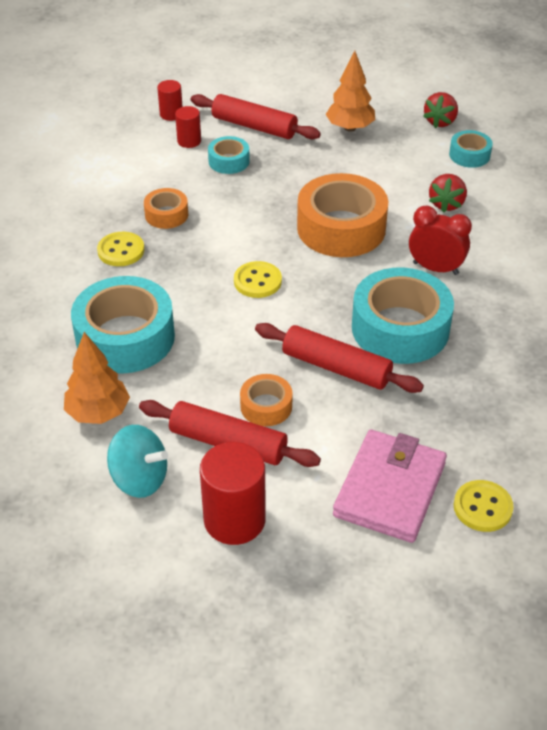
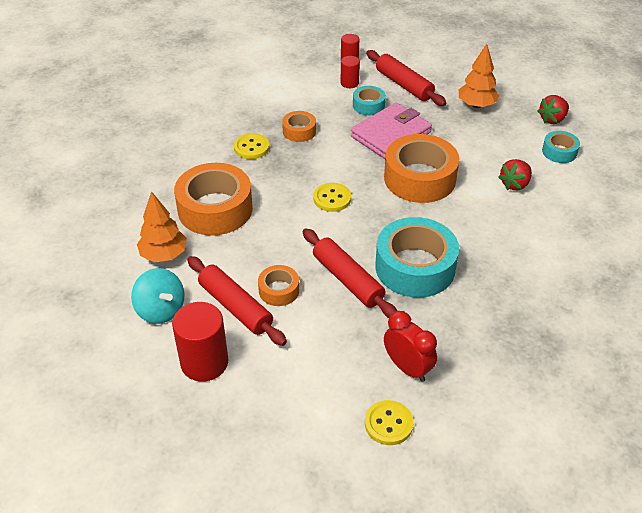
camera: 25 degrees right, 0 degrees up
turquoise tape [71,276,175,373] -> orange tape [174,163,253,236]
pink wallet [333,429,447,543] -> pink wallet moved to [351,103,432,159]
red clock [409,206,472,275] -> red clock moved to [384,311,437,382]

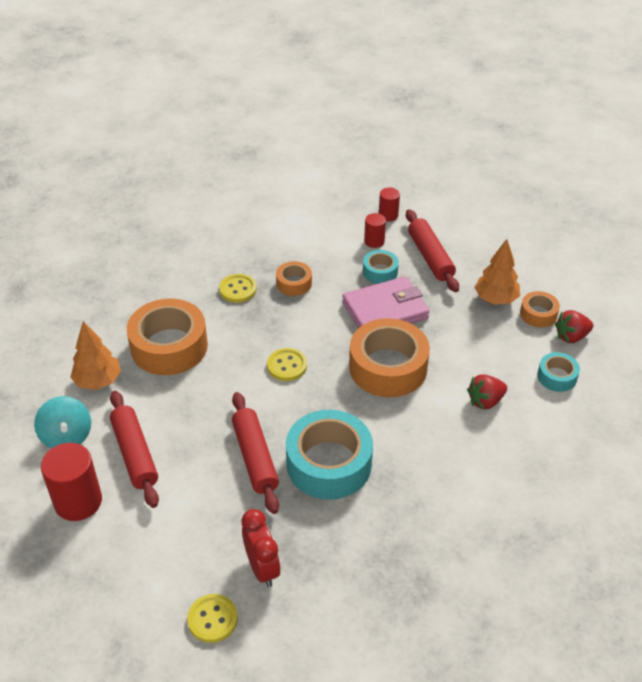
camera: 20 degrees right, 0 degrees up
orange tape [258,265,299,306] -> orange tape moved to [520,291,560,327]

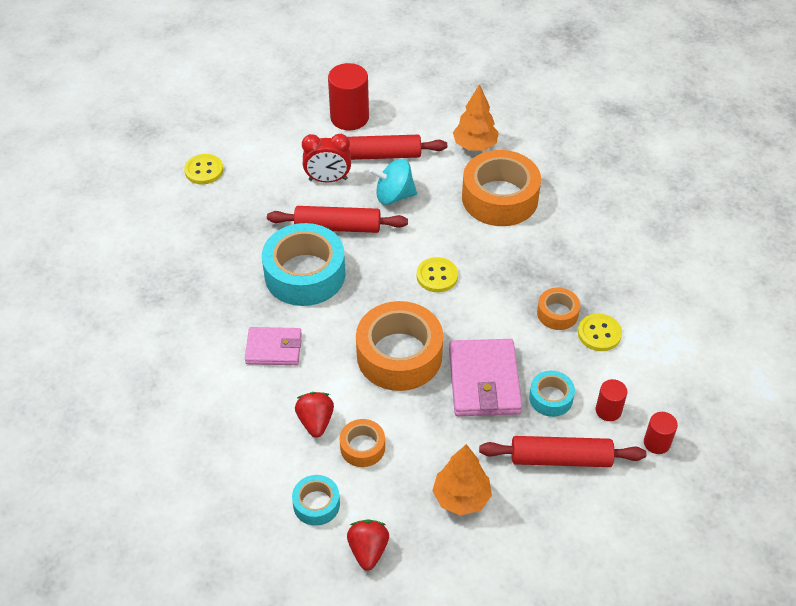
camera: 110 degrees right, 5 degrees up
turquoise spinning top [34,396,91,449] -> turquoise spinning top moved to [369,159,417,205]
yellow button [219,274,257,303] -> yellow button moved to [578,313,622,351]
red clock [242,509,281,587] -> red clock moved to [302,134,351,182]
orange tape [520,291,560,327] -> orange tape moved to [340,419,385,467]
none -> pink wallet [245,327,302,365]

